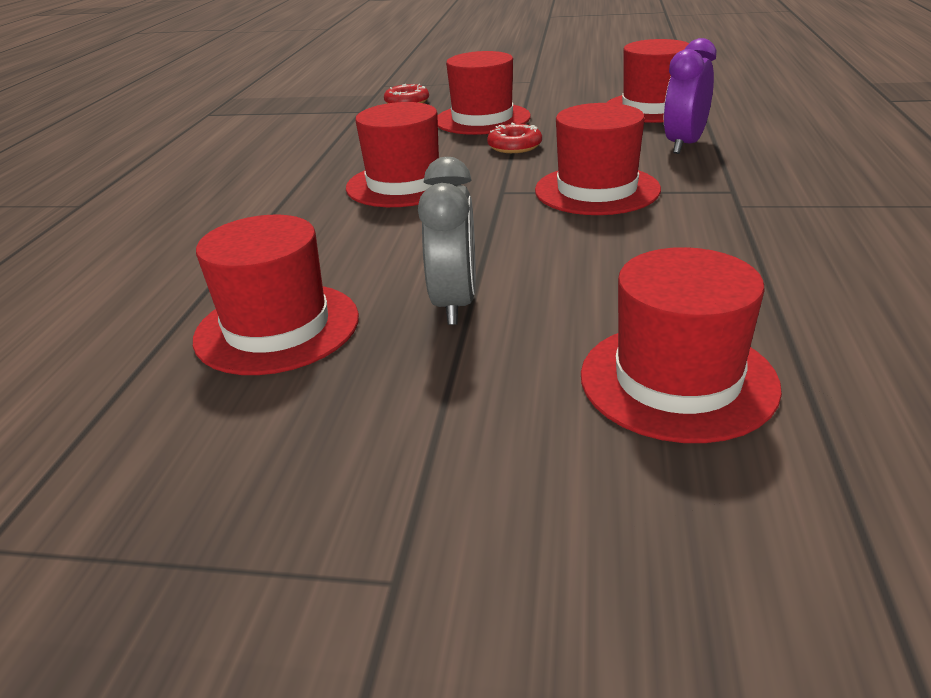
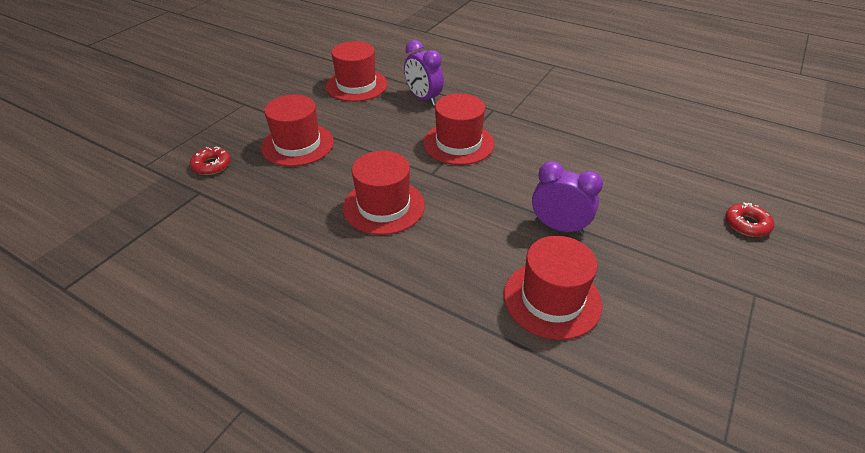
camera: 70 degrees left, 10 degrees up
grey clock [418,157,476,325] -> purple clock [532,161,603,235]
red donut [487,122,542,153] -> red donut moved to [725,203,774,237]
red hat [581,247,782,443] -> none

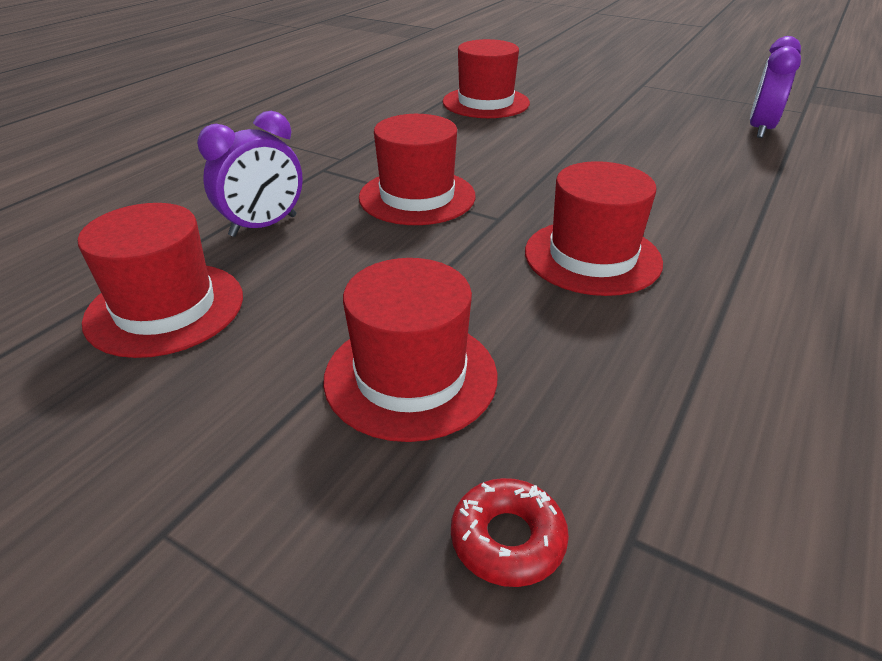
camera: 90 degrees left, 5 degrees down
red hat [504,236,602,340] -> red hat moved to [443,39,530,118]
purple clock [532,161,603,235] -> purple clock moved to [750,36,801,138]
red donut [725,203,774,237] -> none

